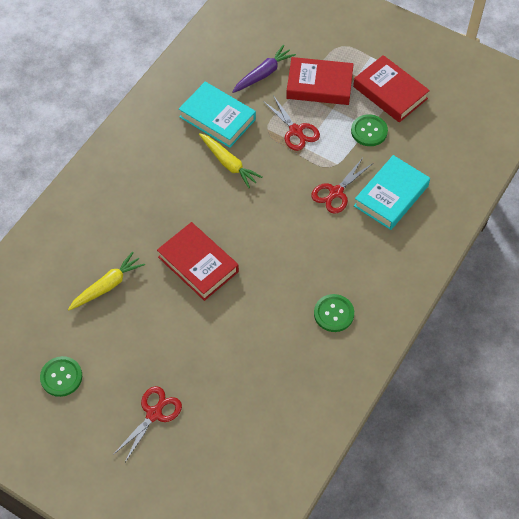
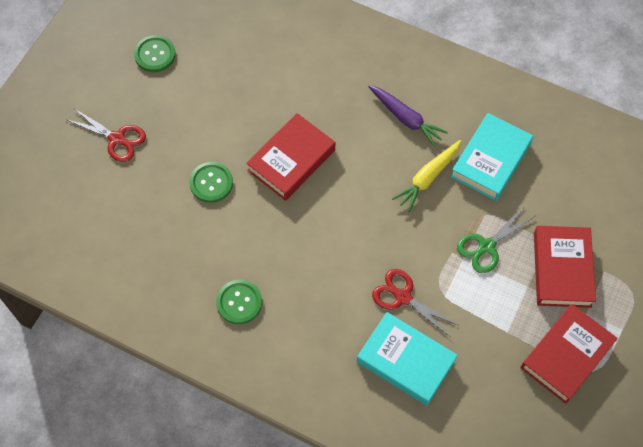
camera: 85 degrees right, 5 degrees up
yellow carrot [68,252,145,310] -> none
purple carrot [232,45,296,93] -> purple carrot moved to [368,85,448,147]
red scissors [263,95,320,151] -> green scissors [457,206,535,273]
green button [351,114,388,146] -> green button moved to [189,162,233,203]

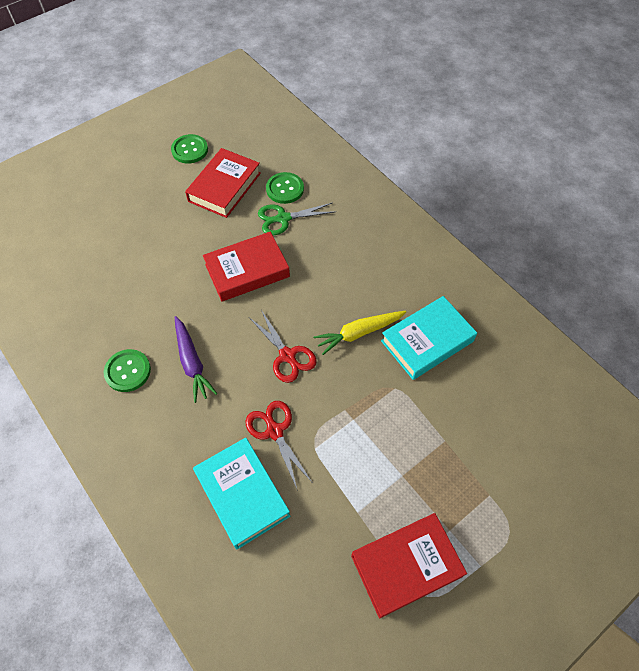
camera: 25 degrees right, 5 degrees down
red scissors [66,108,146,162] -> red scissors moved to [250,310,317,383]
green button [189,162,233,203] -> green button moved to [266,172,304,204]
purple carrot [368,85,448,147] -> purple carrot moved to [175,316,217,403]
green scissors [457,206,535,273] -> green scissors moved to [258,203,334,235]
red book [534,226,596,308] -> red book moved to [185,148,261,218]

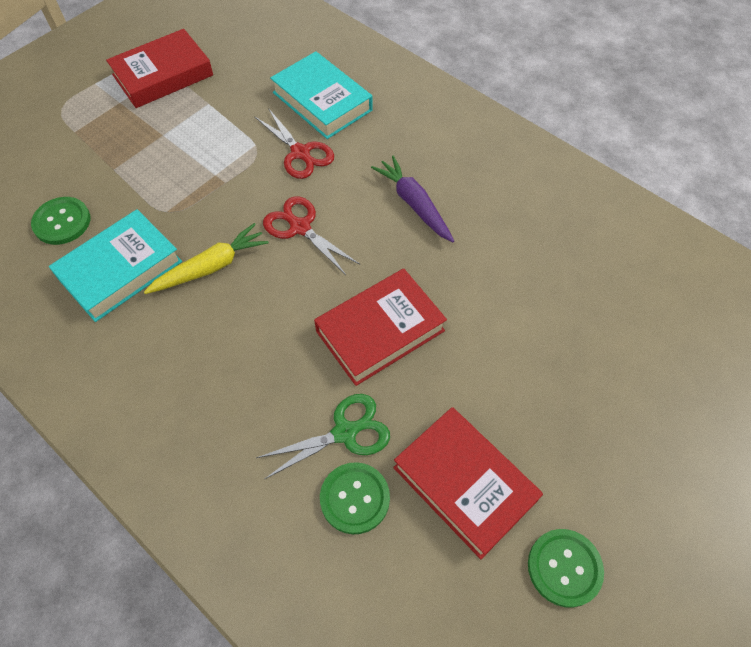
camera: 170 degrees right, 0 degrees up
green button [104,349,151,392] -> green button moved to [31,197,90,245]
red book [185,148,261,218] -> red book turned 60 degrees counterclockwise [393,407,543,559]

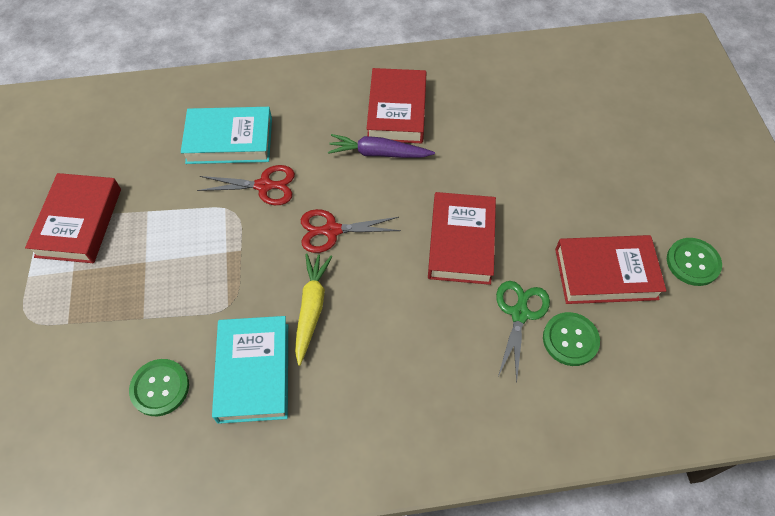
camera: 50 degrees left, 0 degrees up
none -> red book [366,68,426,143]

